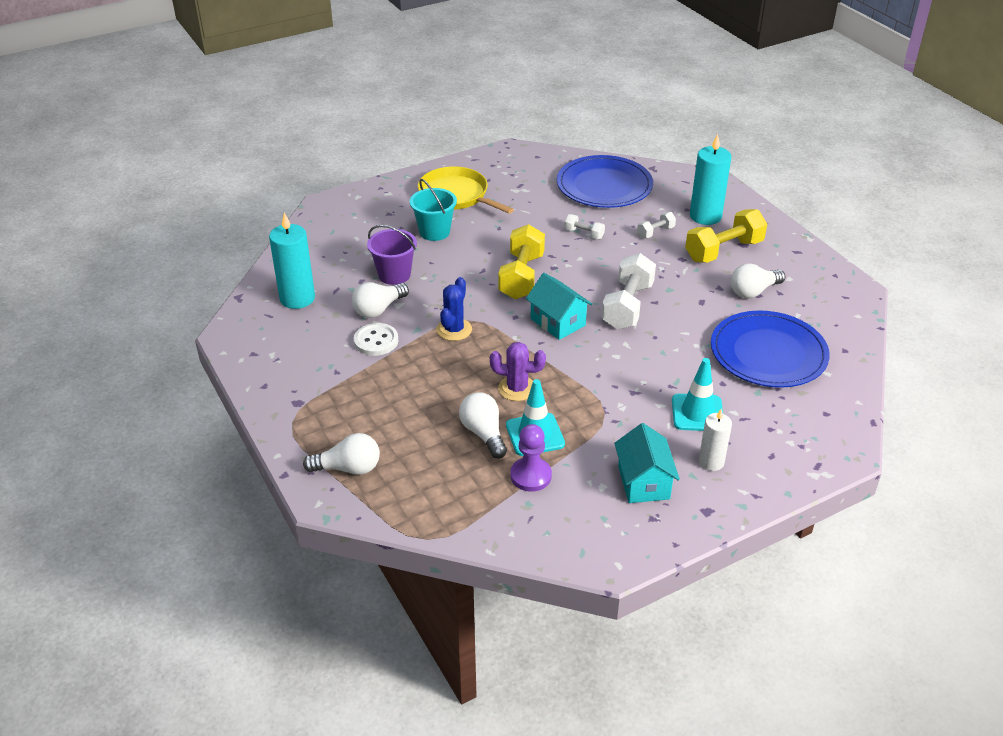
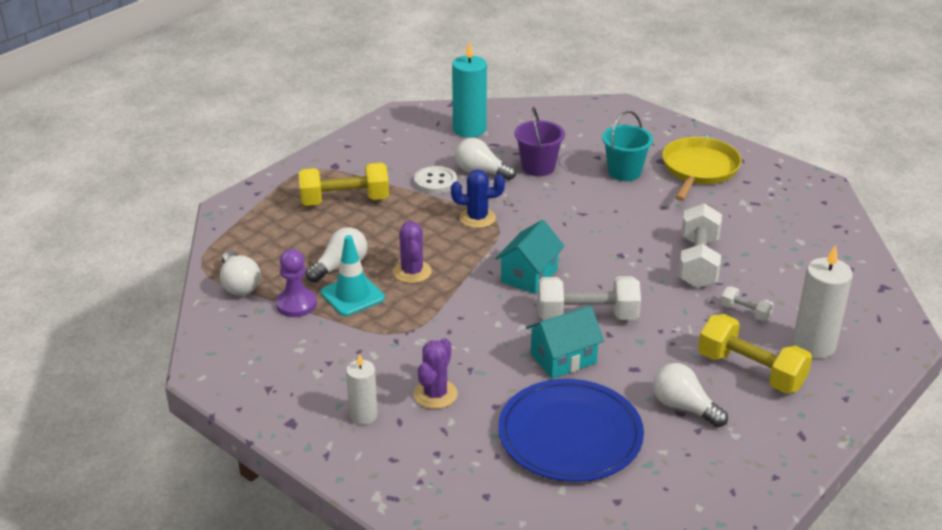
camera: 70 degrees right, 5 degrees down
white light bulb [303,433,380,475] -> white light bulb moved to [220,251,261,296]
yellow dumbbell [498,224,545,299] -> yellow dumbbell moved to [298,163,389,206]
blue plate [557,155,653,208] -> none
white dumbbell [564,214,605,240] -> white dumbbell [679,204,722,288], size x2.02
turquoise house [614,423,680,503] -> turquoise house moved to [526,305,604,379]
turquoise traffic cone [672,358,723,431] -> purple cactus [414,338,458,409]
turquoise candle [690,134,731,225] -> white candle [792,245,853,359]

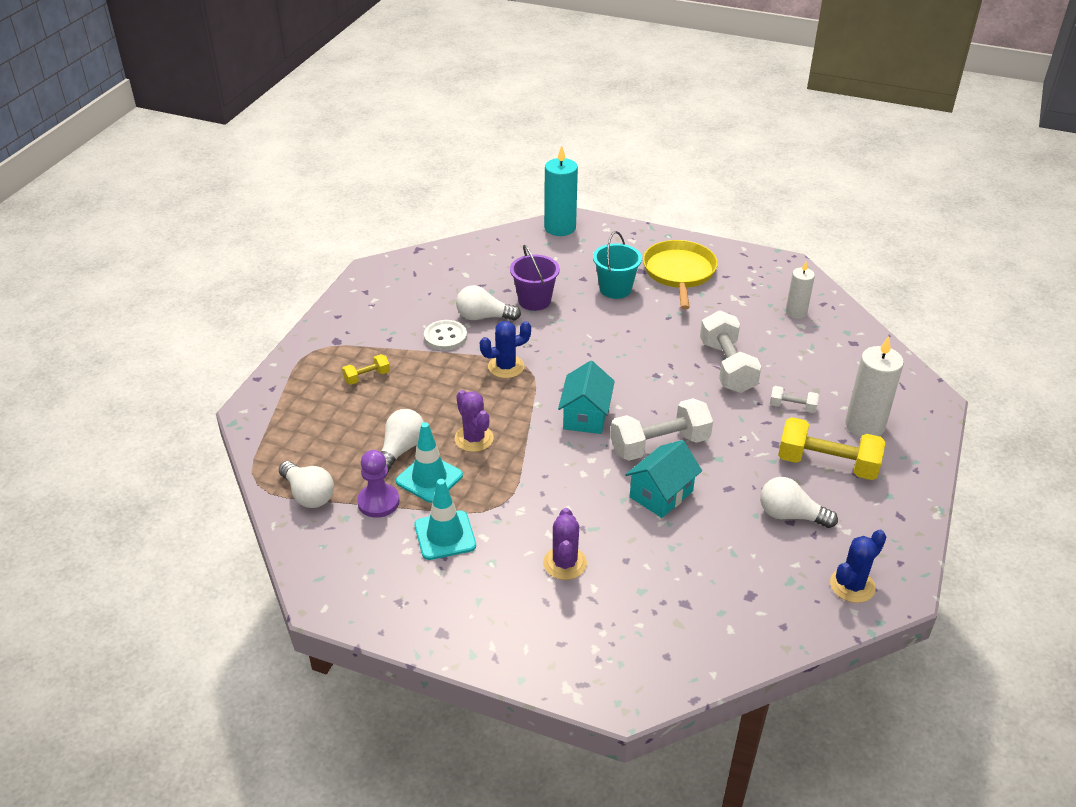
camera: 20 degrees left, 5 degrees up
yellow dumbbell [298,163,389,206] -> yellow dumbbell [342,354,390,385], size x0.50
white candle [346,354,378,425] -> white candle moved to [786,262,815,319]
turquoise candle [452,41,487,138] -> turquoise candle moved to [544,146,578,236]
blue plate [498,379,644,482] -> none
none -> turquoise traffic cone [414,479,476,560]
none -> blue cactus [830,530,886,603]

